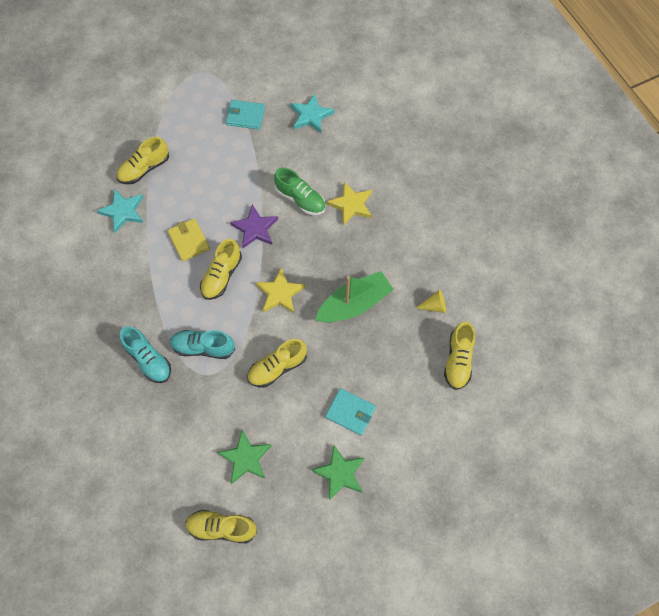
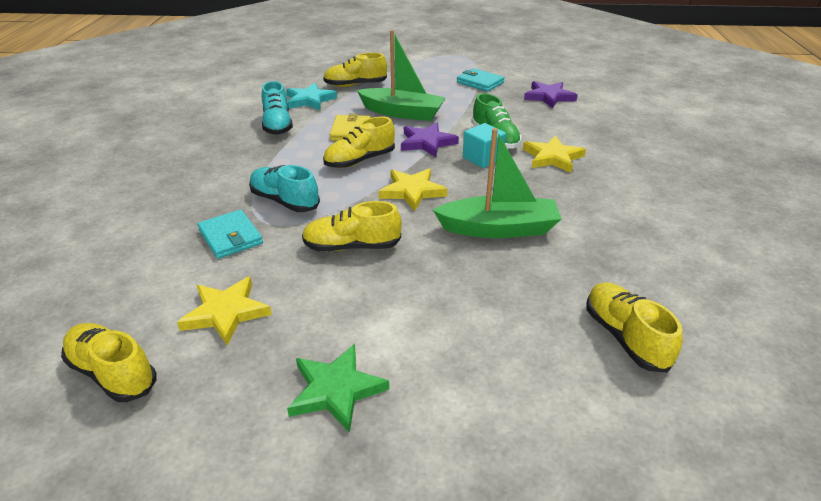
camera: 30 degrees right, 30 degrees down
turquoise shoe [120,326,171,383] -> turquoise shoe moved to [262,81,293,135]
green star [217,430,272,484] -> yellow star [177,276,272,345]
turquoise star [290,94,335,133] -> purple star [524,81,578,108]
turquoise wallet [325,388,376,435] -> turquoise wallet moved to [198,209,263,259]
yellow cone [416,290,446,313] -> none
yellow shoe [444,322,475,390] -> yellow shoe turned 120 degrees clockwise [587,283,683,373]
none -> green boat [357,30,446,121]
none -> turquoise cube [463,123,506,168]

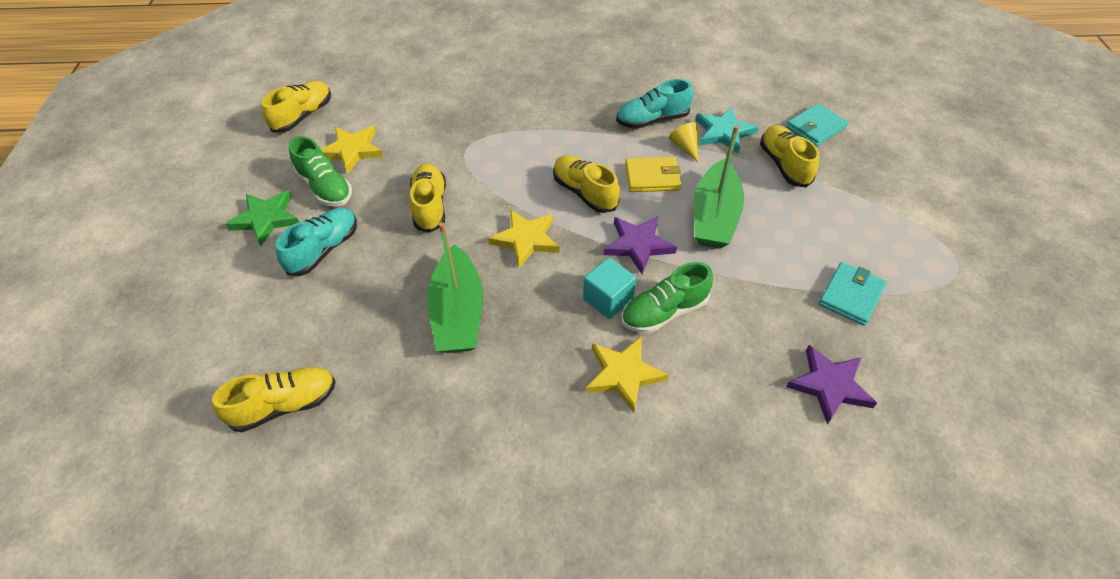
camera: 85 degrees right, 15 degrees up
turquoise wallet [198,209,263,259] -> turquoise wallet moved to [786,103,848,147]
turquoise shoe [249,165,320,212] -> turquoise shoe moved to [275,208,357,276]
none -> green shoe [289,136,352,207]
none -> yellow cone [669,122,698,162]

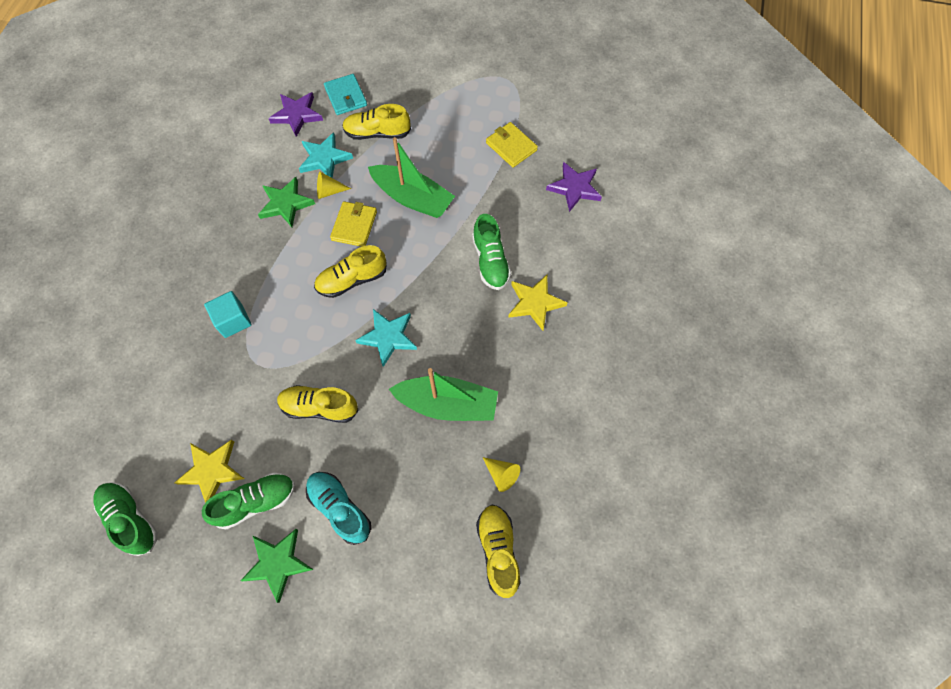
camera: 75 degrees left, 15 degrees up
yellow shoe [262,81,331,133] -> green shoe [94,482,158,556]
yellow star [488,209,560,268] -> turquoise star [355,309,417,367]
turquoise cube [583,257,636,319] -> turquoise cube moved to [204,291,252,338]
purple star [603,216,677,274] -> purple star moved to [268,92,323,137]
turquoise shoe [616,79,693,129] -> green star [258,177,315,227]
turquoise wallet [819,262,886,326] -> yellow wallet [486,122,538,168]
none -> yellow cone [483,457,520,492]

